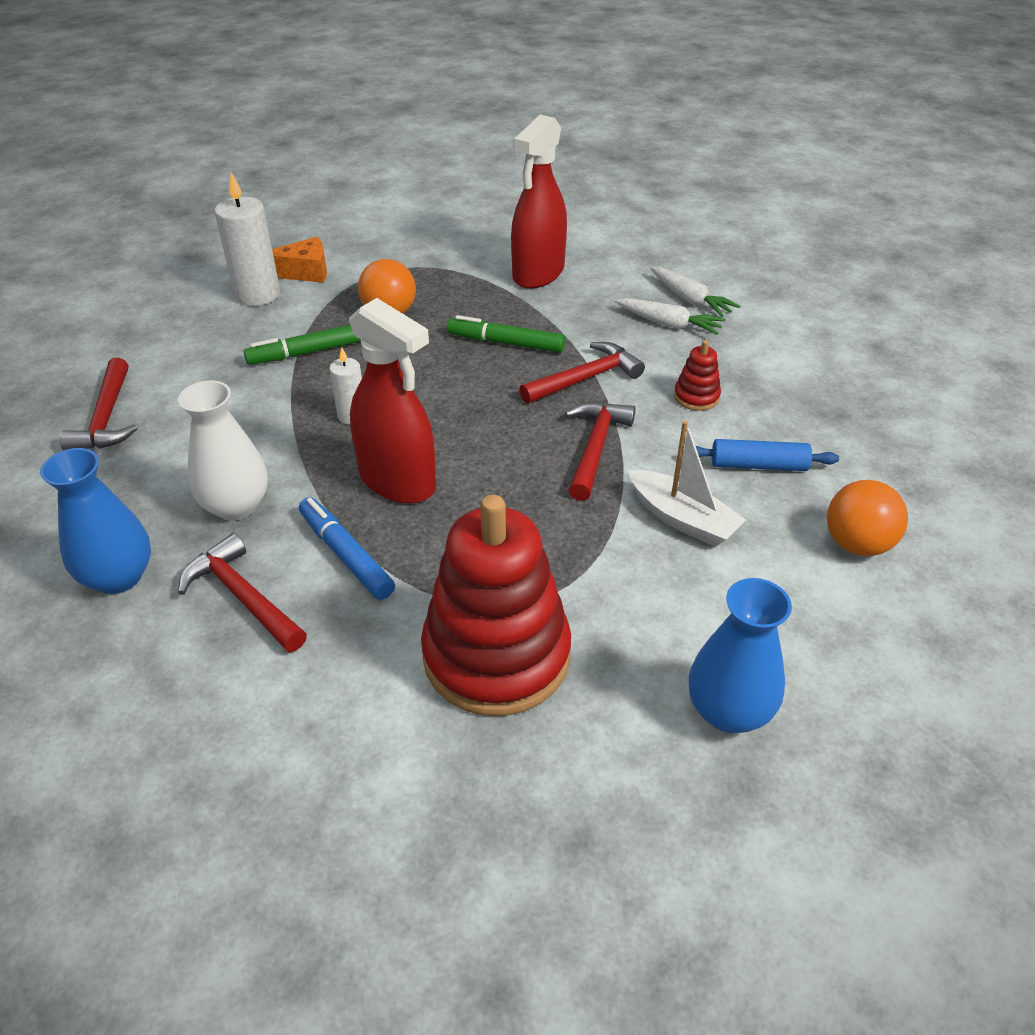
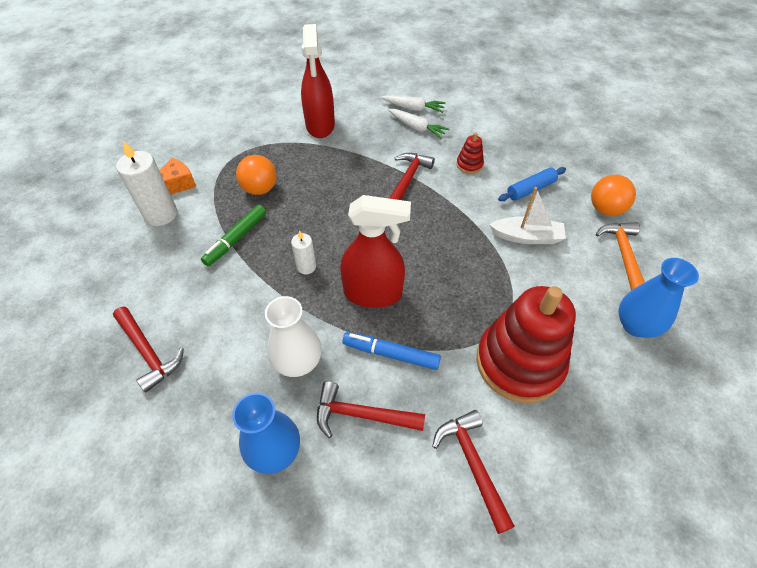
camera: 35 degrees left, 10 degrees up
green marker [447,315,565,353] -> none
red hammer [565,402,636,501] -> red hammer moved to [432,410,515,534]
white carrot [615,298,726,335] -> white carrot turned 45 degrees clockwise [388,109,449,139]
none -> orange hammer [596,222,645,290]

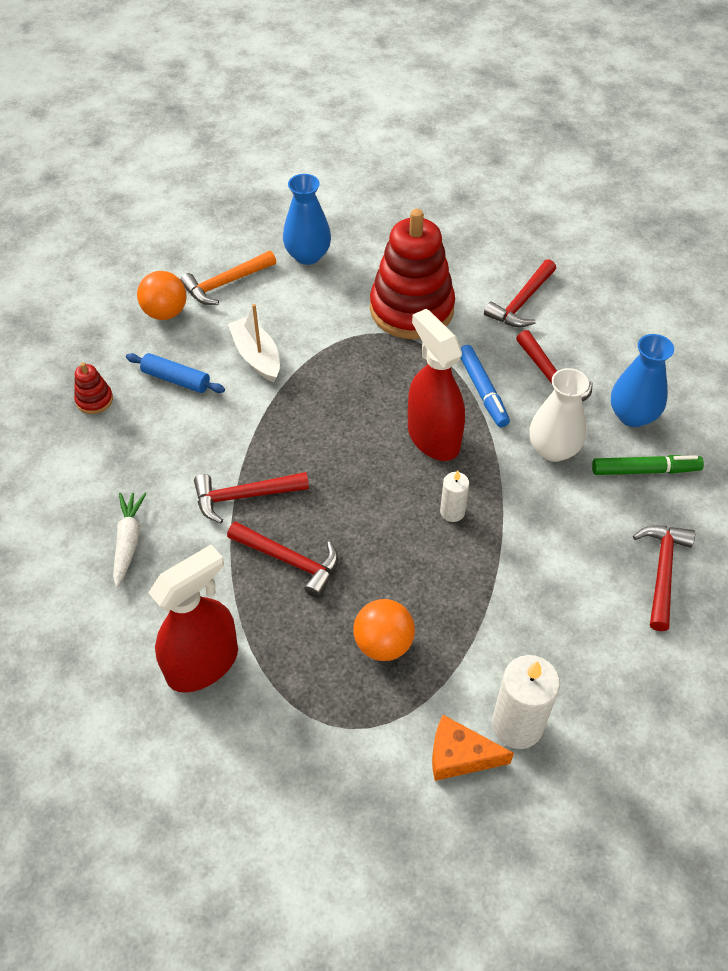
camera: 125 degrees left, 0 degrees up
green marker [201,205,266,266] -> green marker moved to [592,455,704,475]
white carrot [381,95,446,113] -> none
red stacking toy [456,132,484,174] -> red stacking toy moved to [74,362,113,414]
none -> red hammer [227,522,339,598]

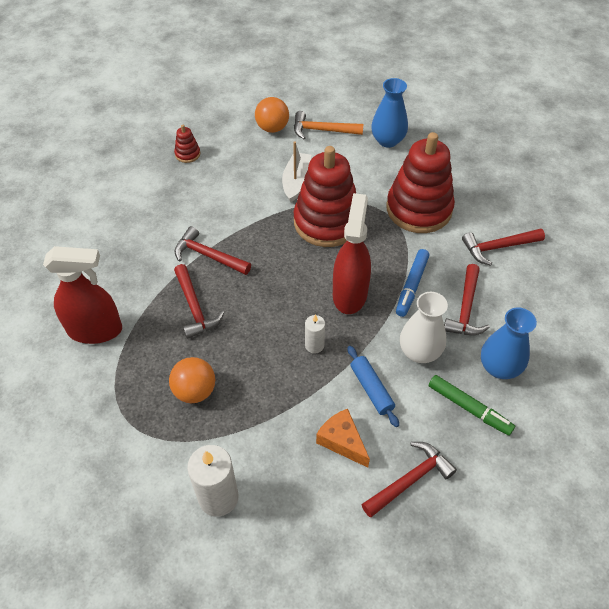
camera: 40 degrees right, 0 degrees up
white carrot [113,493,147,588] -> none
blue rolling pin [126,353,225,393] -> blue rolling pin moved to [347,346,399,427]
orange cheese [432,715,514,781] -> orange cheese moved to [316,409,370,468]
none -> red stacking toy [294,146,356,247]

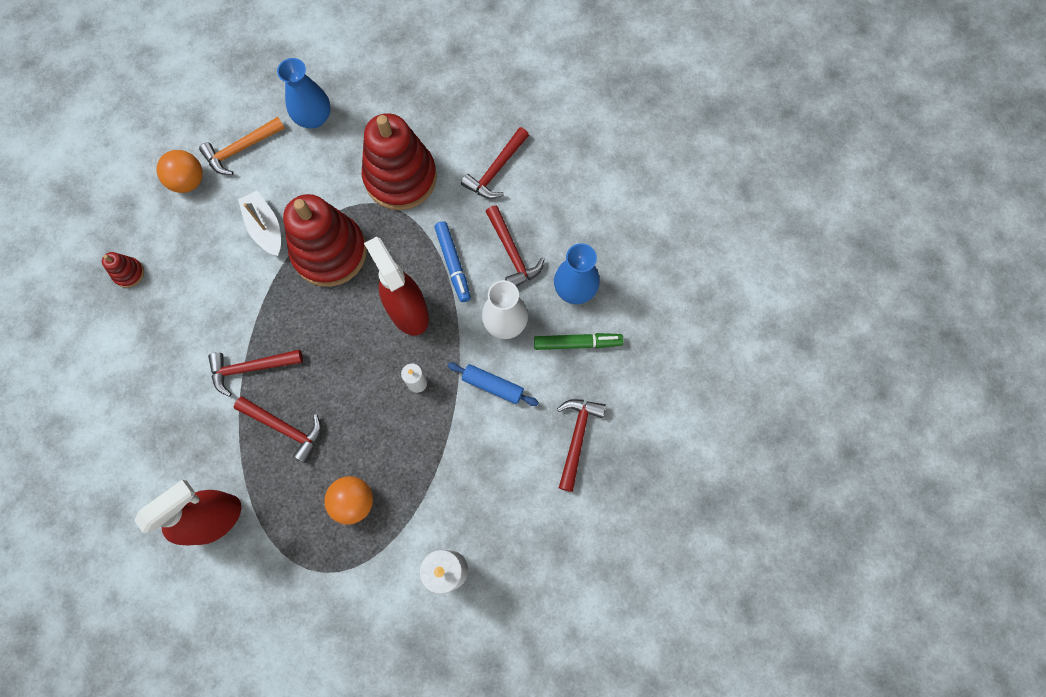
camera: 40 degrees left, 20 degrees up
orange cheese [316,409,370,468] -> none

